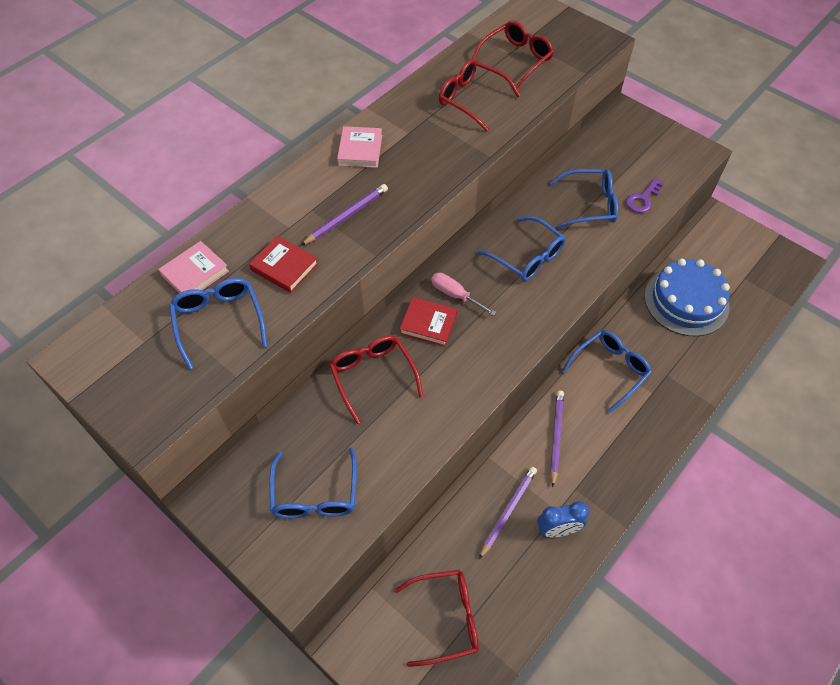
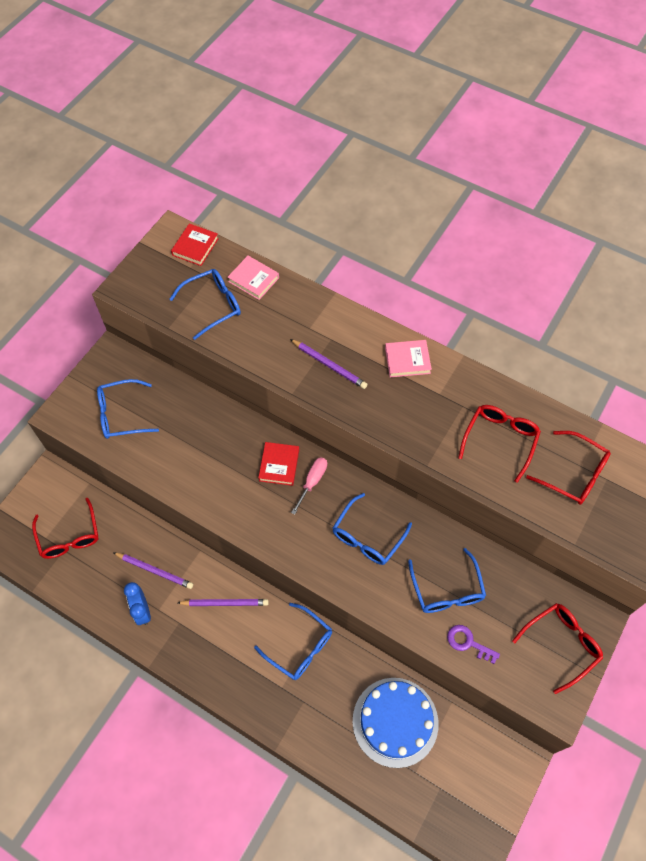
camera: 80 degrees right, 5 degrees up
red book [249,236,318,293] -> red book moved to [171,223,219,266]
red glasses [329,335,423,424] -> red glasses moved to [512,603,603,694]

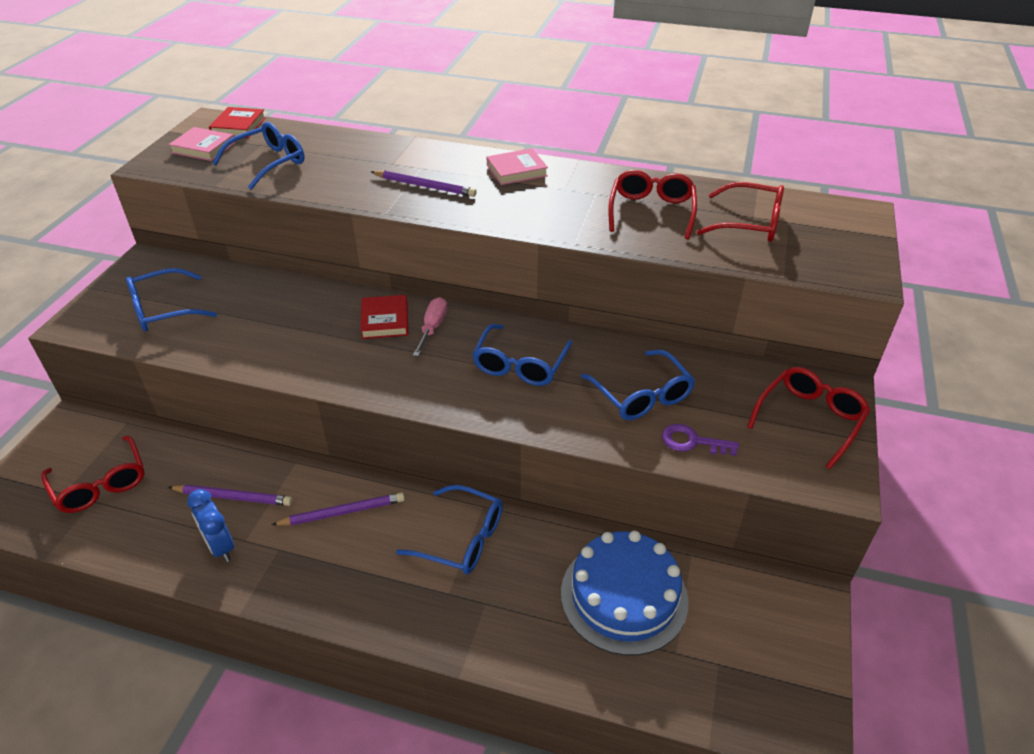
camera: 15 degrees left, 20 degrees down
pink book [228,256,279,300] -> pink book moved to [168,127,235,161]

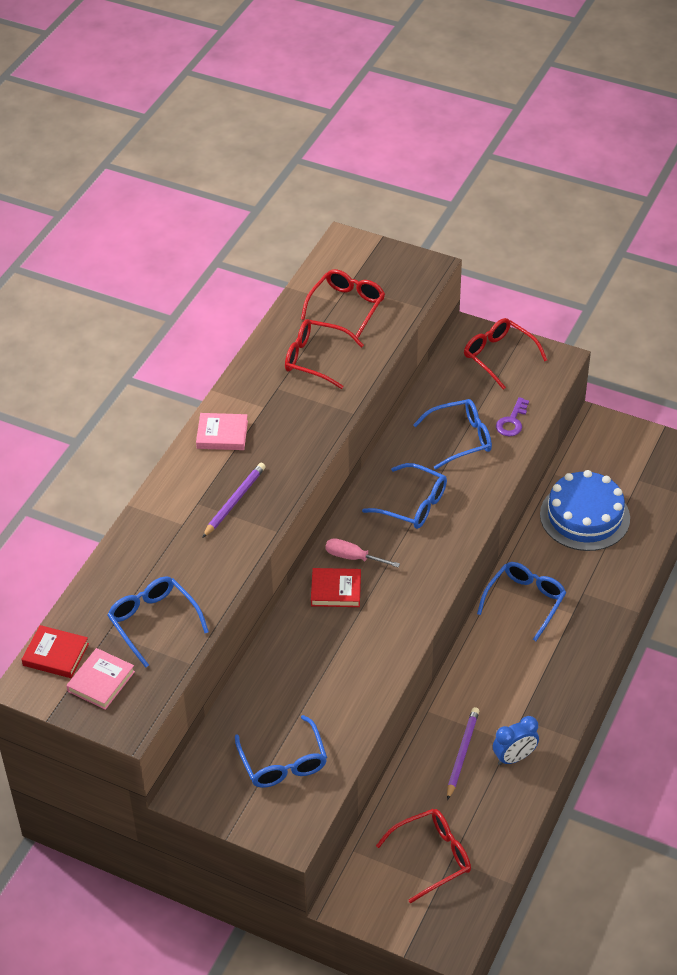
camera: 80 degrees left, 5 degrees up
purple pencil [271,492,405,526] -> none
pink book [487,148,548,185] -> pink book turned 75 degrees counterclockwise [196,413,248,450]

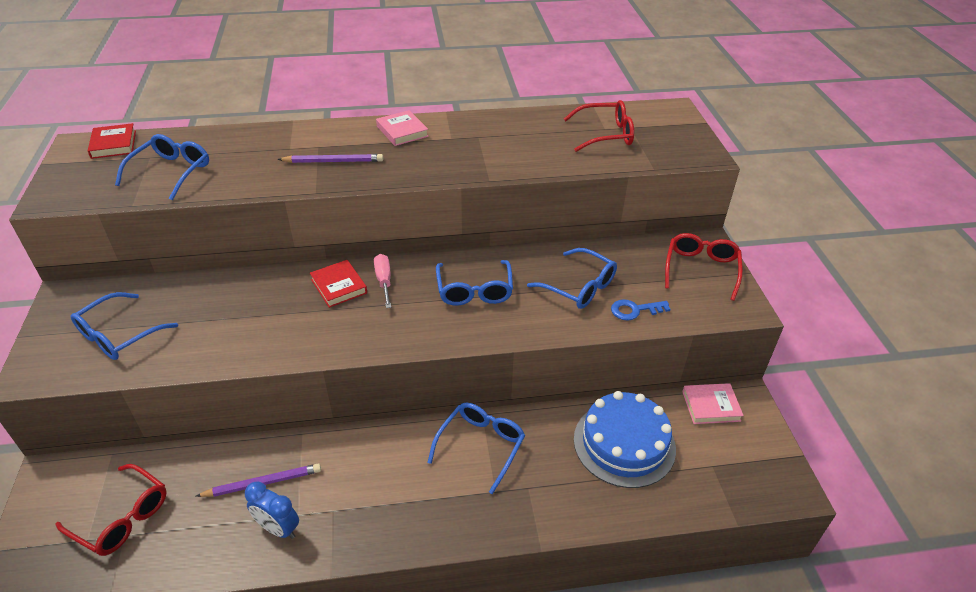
camera: 55 degrees right, 5 degrees down
pink book [66,648,135,710] -> pink book moved to [682,383,744,424]
red glasses [285,319,364,389] -> none
blue glasses [477,562,566,641] -> blue glasses turned 60 degrees counterclockwise [427,403,525,494]
purple key [496,397,529,436] -> blue key [611,299,671,320]

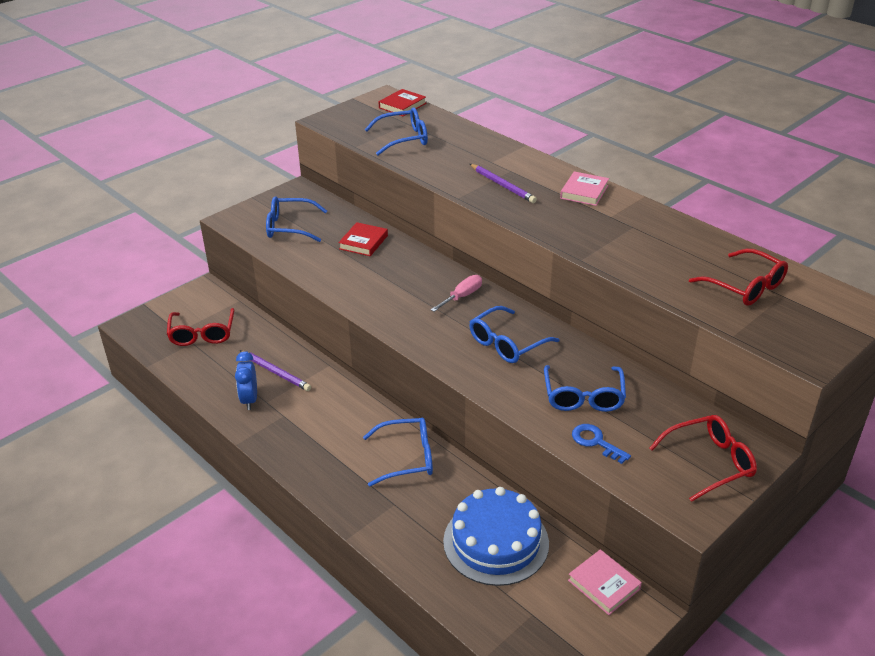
camera: 55 degrees right, 5 degrees down
red book [310,260,367,308] -> red book moved to [338,222,388,256]

